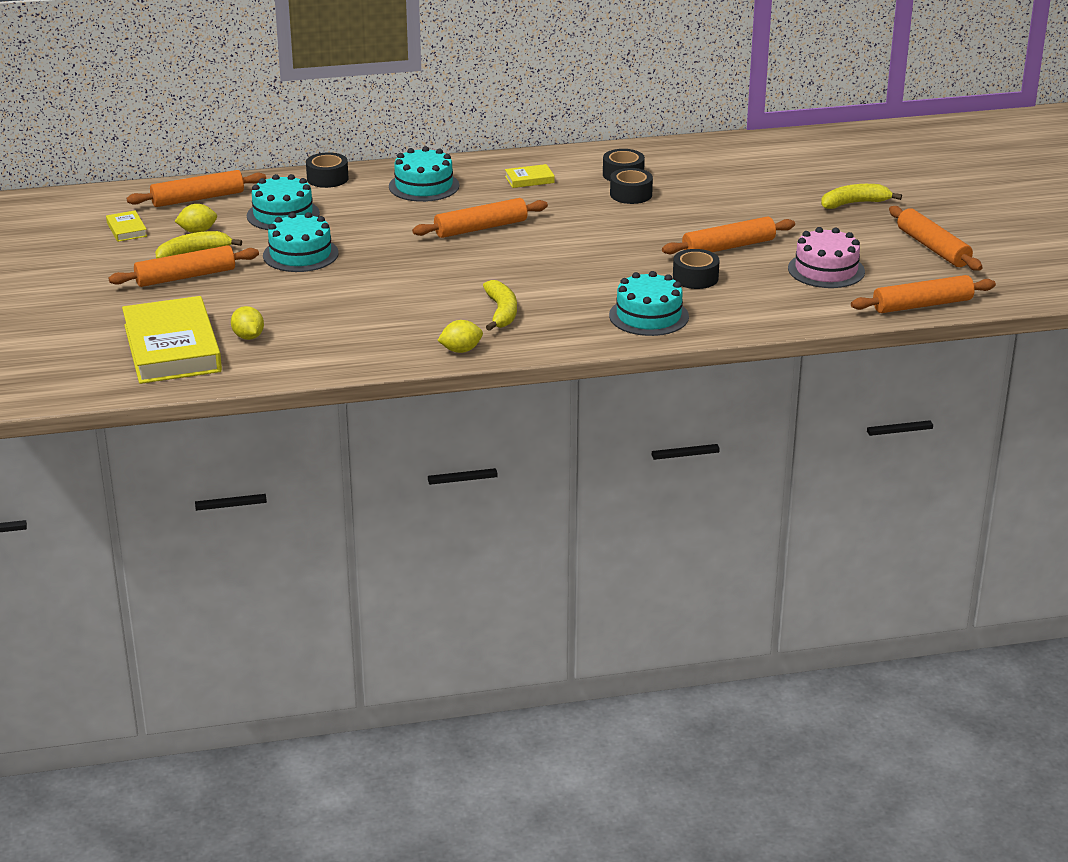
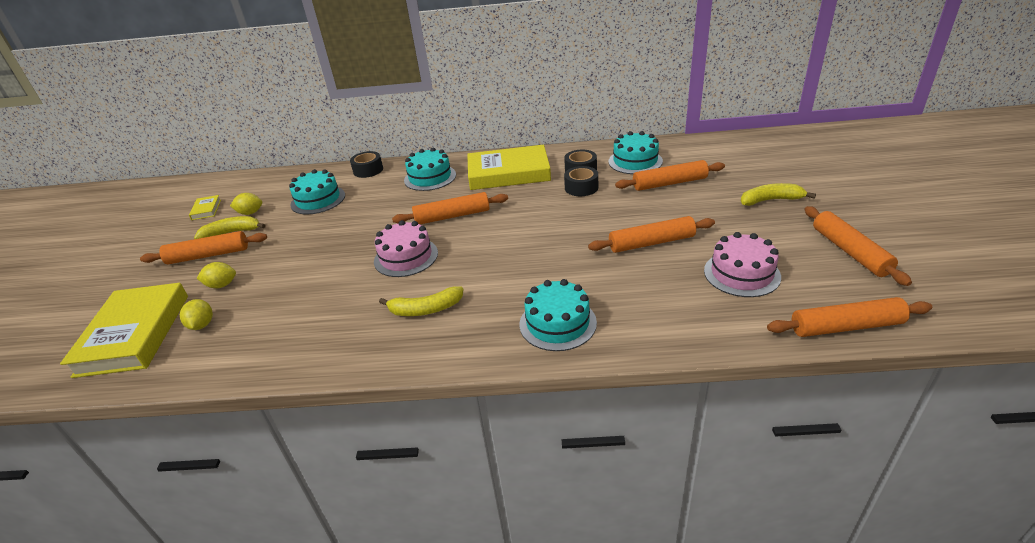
camera: 15 degrees right, 5 degrees up
orange rolling pin [127,170,266,207] -> orange rolling pin moved to [615,160,725,191]
turquoise cake [263,212,339,272] -> turquoise cake moved to [609,131,663,174]
yellow lemon [437,320,483,353] -> yellow lemon moved to [197,262,236,288]
yellow banana [483,280,517,331] -> yellow banana turned 75 degrees clockwise [379,286,464,316]
yellow book [505,164,555,188] -> yellow book [467,145,551,190], size x2.38
black tape [673,249,720,289] -> none
none -> pink cake [374,220,438,277]

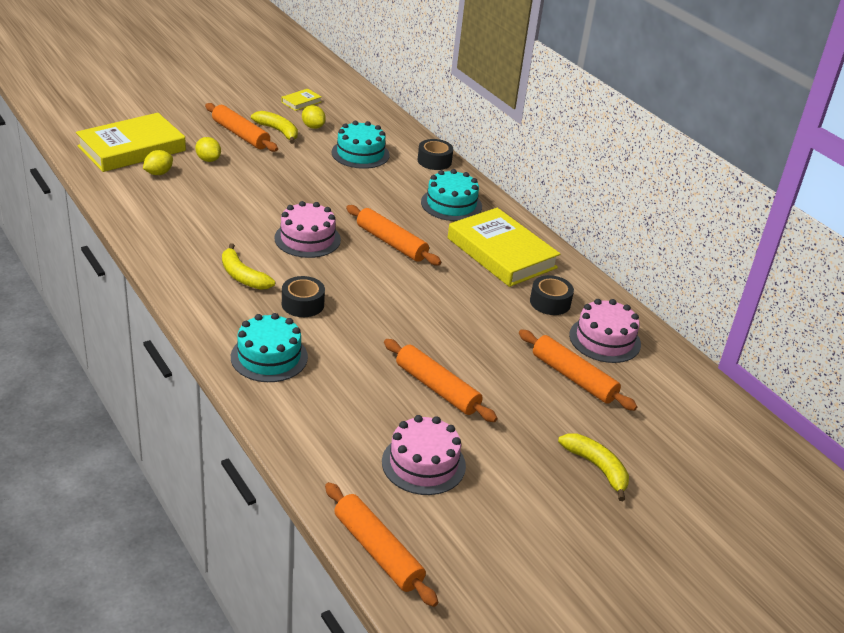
camera: 50 degrees right, 0 degrees up
black tape [564,166,598,196] -> black tape moved to [282,276,325,317]
turquoise cake [609,131,663,174] -> pink cake [569,299,641,363]
orange rolling pin [805,206,912,286] -> none

